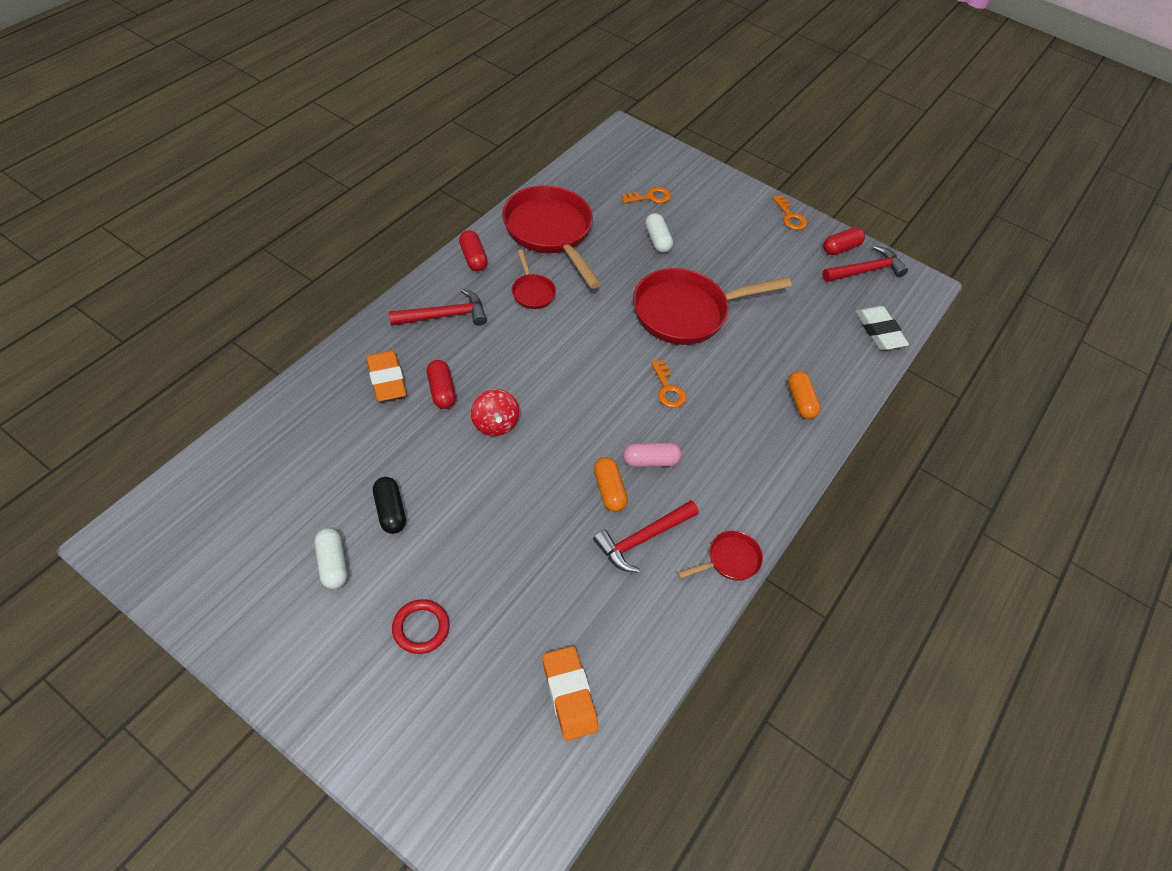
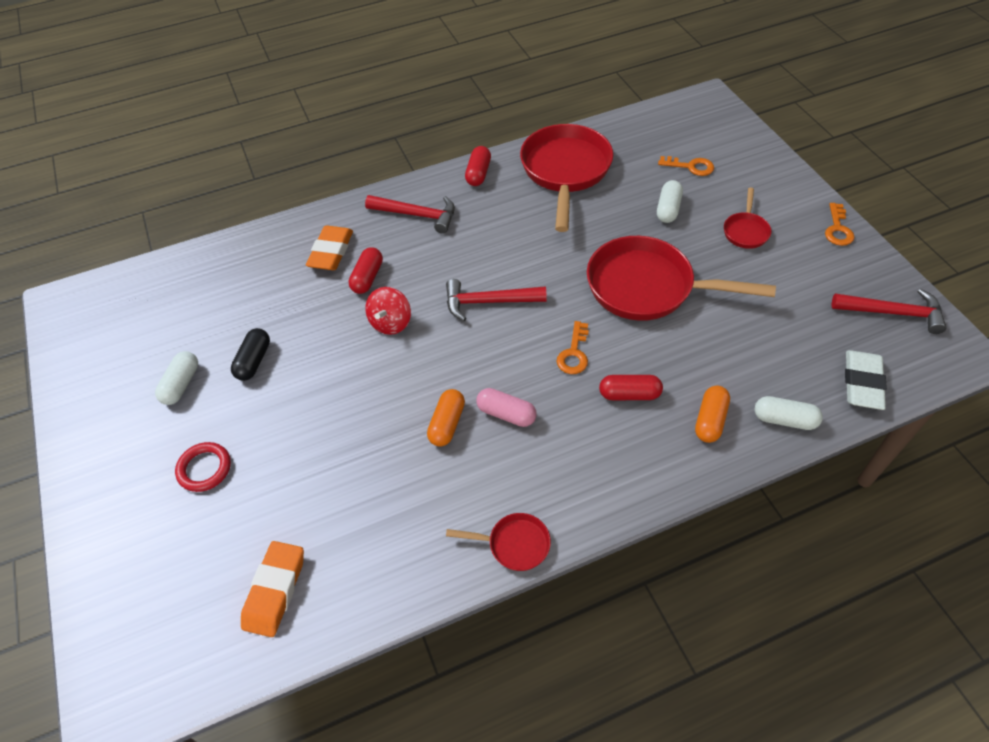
camera: 40 degrees right, 0 degrees up
red pan [512,250,556,309] -> red pan moved to [724,187,772,249]
red hammer [593,500,699,573] -> red hammer moved to [446,279,547,321]
red capsule [823,227,865,255] -> red capsule moved to [599,375,663,400]
none -> white capsule [754,396,823,430]

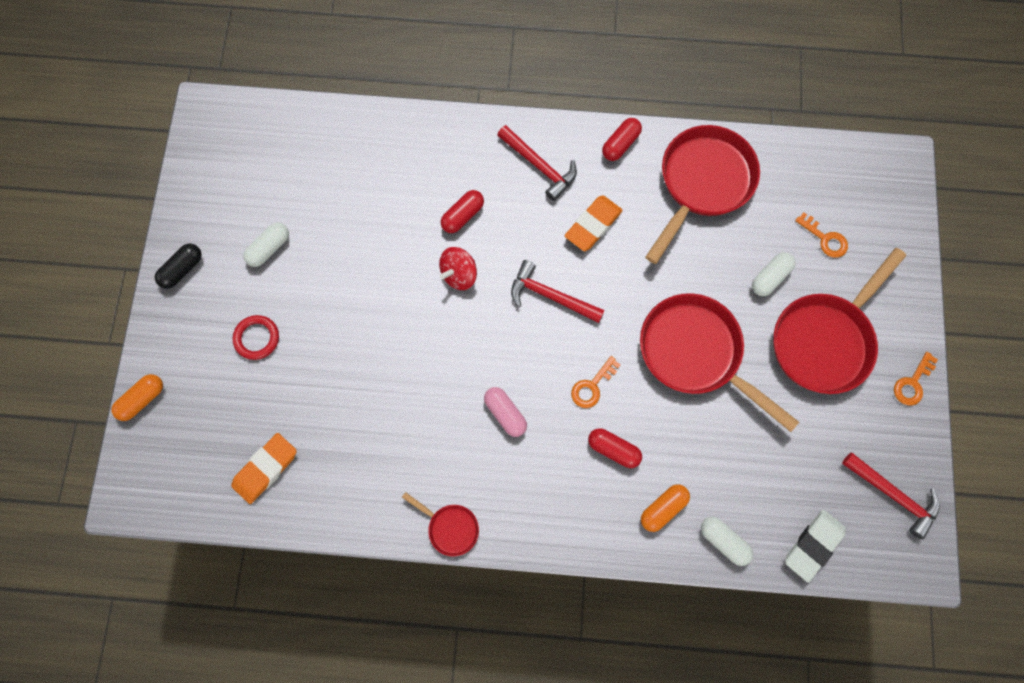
camera: 25 degrees right, 20 degrees up
black capsule [231,328,270,381] -> black capsule moved to [155,244,202,289]
orange eraser [306,226,353,270] -> orange eraser moved to [565,195,623,251]
orange capsule [427,389,465,447] -> orange capsule moved to [112,374,163,421]
red pan [724,187,772,249] -> red pan [773,248,906,394], size x2.16

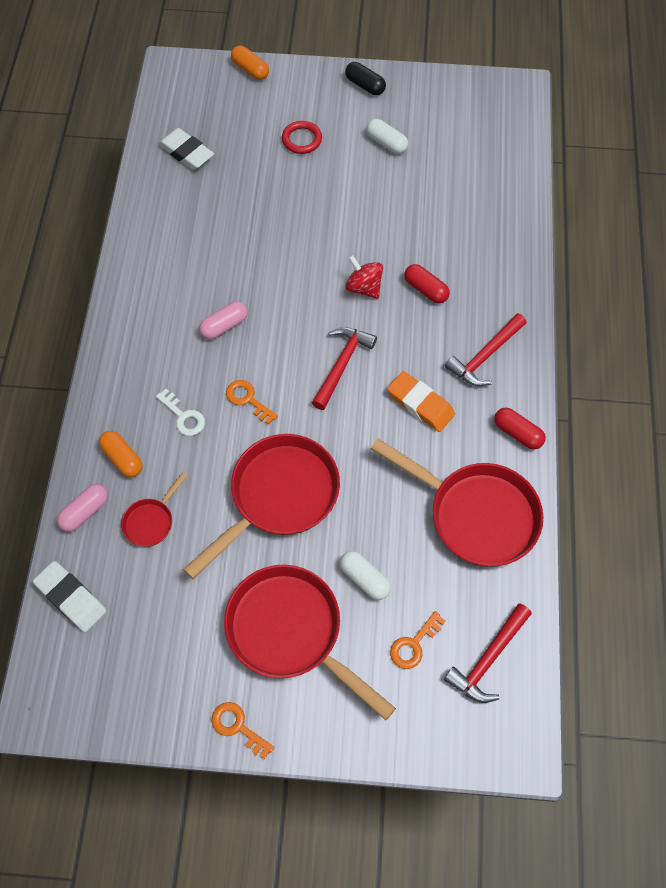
camera: 90 degrees right, 10 degrees down
orange eraser [231,433,297,504] -> white eraser [158,128,214,170]
red pan [402,492,479,556] -> red pan moved to [121,472,187,547]
red capsule [588,428,642,468] -> white key [156,389,205,436]
white capsule [701,517,753,566] -> pink capsule [57,484,108,532]
red hammer [842,452,940,539] -> red hammer moved to [444,604,532,703]

